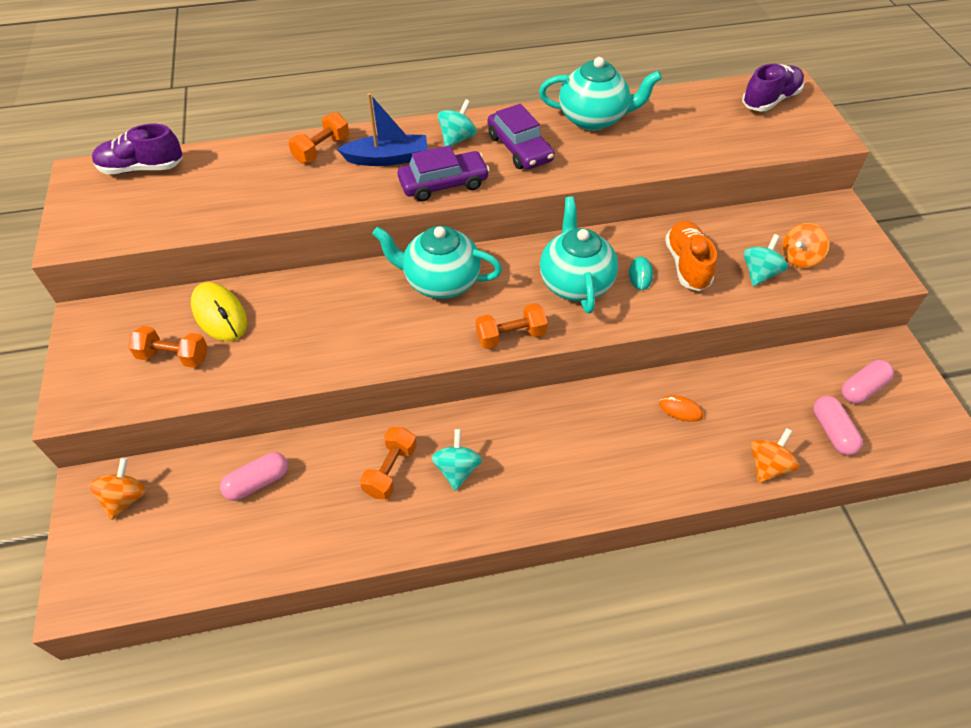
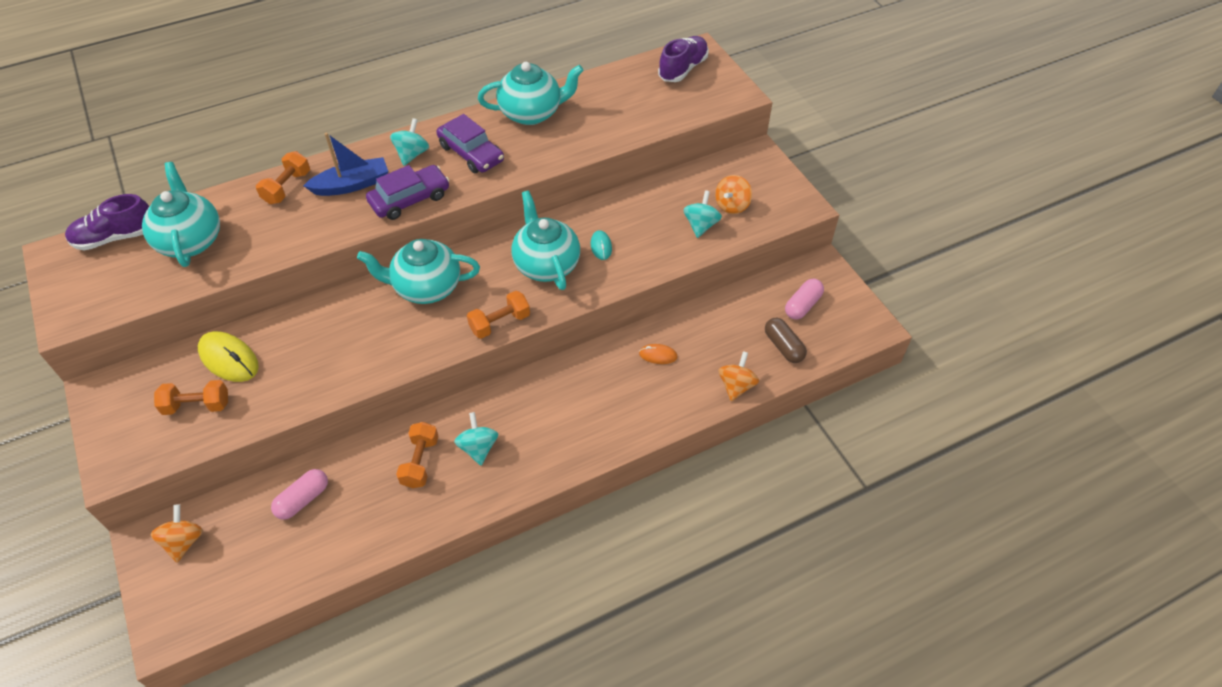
camera: 15 degrees left, 0 degrees up
orange shoe [665,220,717,291] -> none
pink capsule [813,396,863,455] -> brown capsule [765,318,807,363]
none -> turquoise teapot [142,162,220,267]

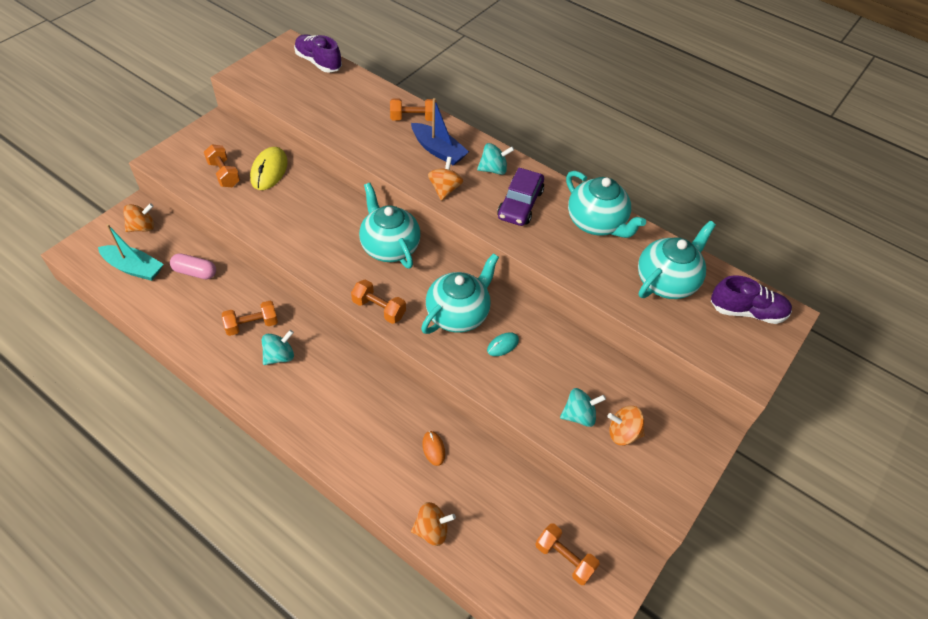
camera: 60 degrees right, 0 degrees up
turquoise teapot [142,162,220,267] -> turquoise teapot moved to [638,221,716,299]
purple car [366,165,450,220] -> orange spinning top [428,157,463,201]
brown capsule [765,318,807,363] -> none
pink capsule [785,279,824,320] -> orange dumbbell [536,523,600,585]
none -> turquoise boat [98,224,163,281]

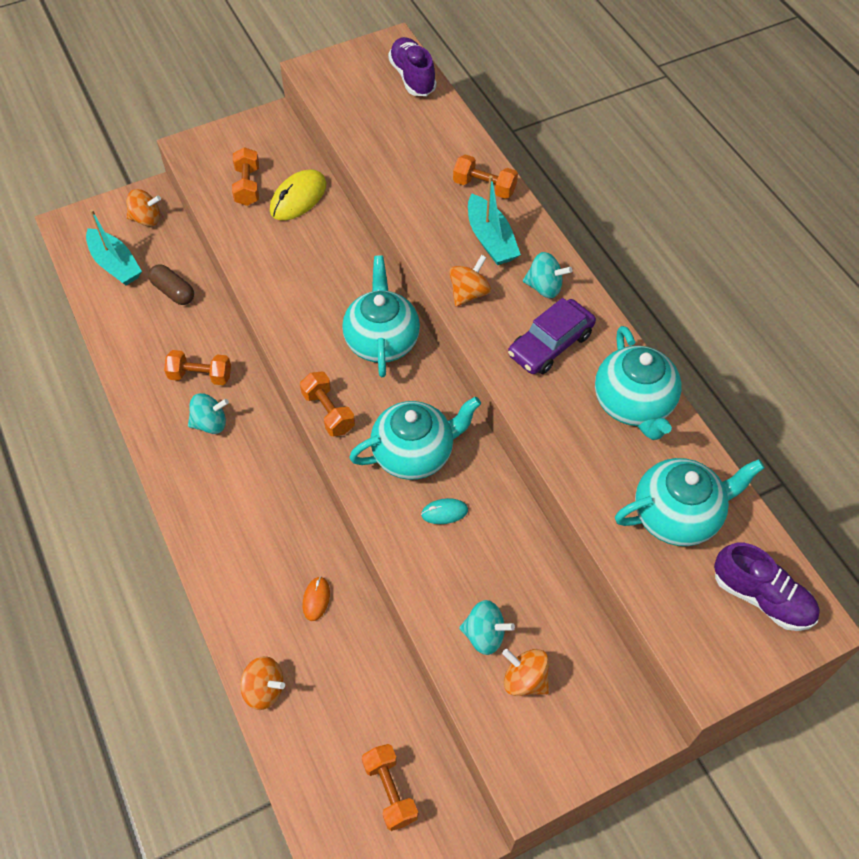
camera: 30 degrees right, 5 degrees up
pink capsule [170,253,216,279] -> brown capsule [148,264,194,305]
blue boat [411,98,469,166] -> turquoise boat [468,175,521,265]

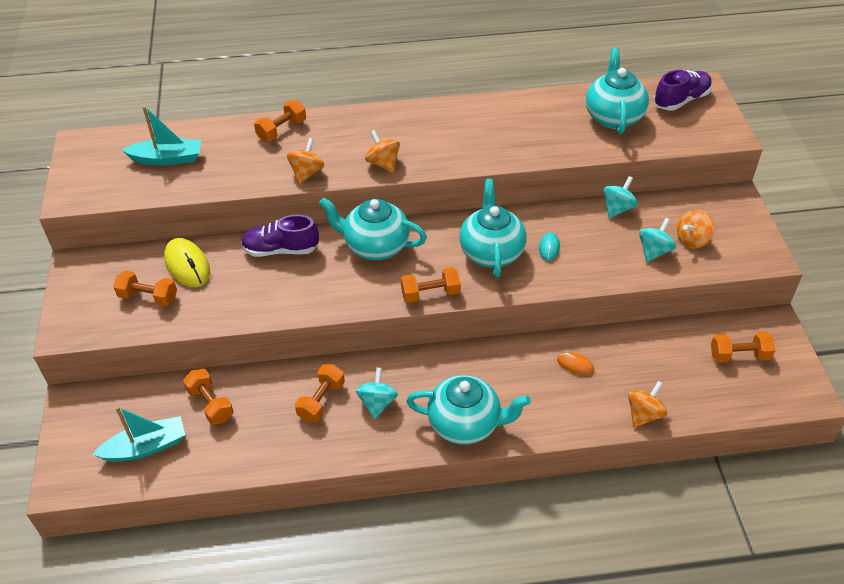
camera: 70 degrees left, 10 degrees down
orange spinning top [126,189,161,226] -> orange spinning top moved to [287,138,324,184]
brown capsule [148,264,194,305] -> orange dumbbell [183,369,234,425]
purple shoe [388,37,436,96] -> purple shoe moved to [241,215,319,257]
turquoise boat [468,175,521,265] -> turquoise boat moved to [122,106,201,165]
purple car [508,298,596,374] -> none
turquoise spinning top [523,252,572,298] -> turquoise spinning top moved to [603,176,638,218]
turquoise teapot [595,326,682,440] -> turquoise teapot moved to [406,375,531,445]

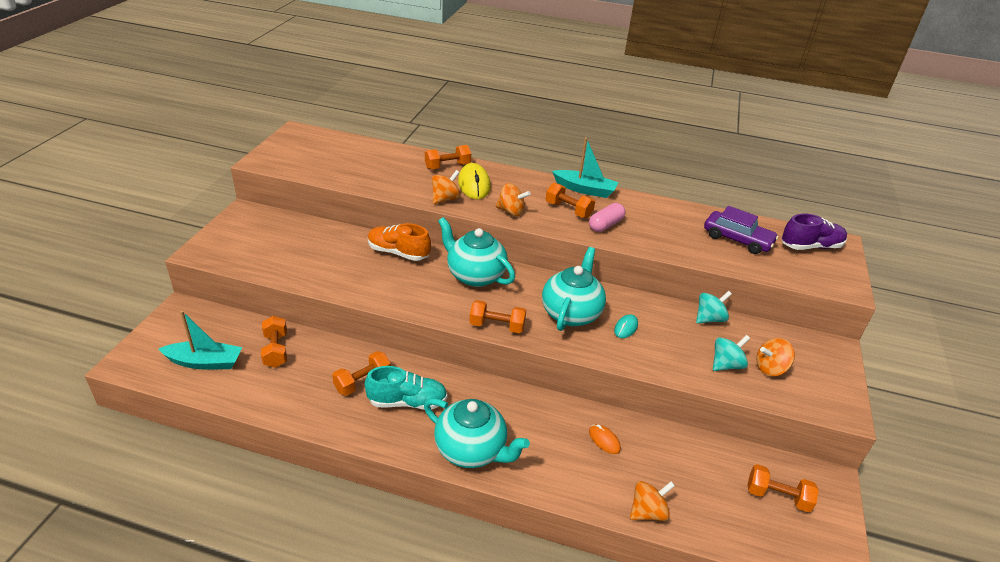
camera: 20 degrees right, 10 degrees down
orange dumbbell [113,270,177,306] -> orange dumbbell moved to [546,183,595,218]
turquoise boat [122,106,201,165] -> turquoise boat moved to [552,137,618,198]
yellow mouse [164,238,210,287] -> yellow mouse moved to [458,163,491,199]
purple shoe [241,215,319,257] -> orange shoe [368,223,431,261]
turquoise spinning top [356,367,398,420] -> turquoise shoe [365,366,447,410]
orange spinning top [365,130,400,173] -> orange spinning top turned 120 degrees clockwise [496,183,531,216]
turquoise teapot [586,48,649,134] -> purple car [704,206,779,254]
none -> pink capsule [589,203,625,232]

